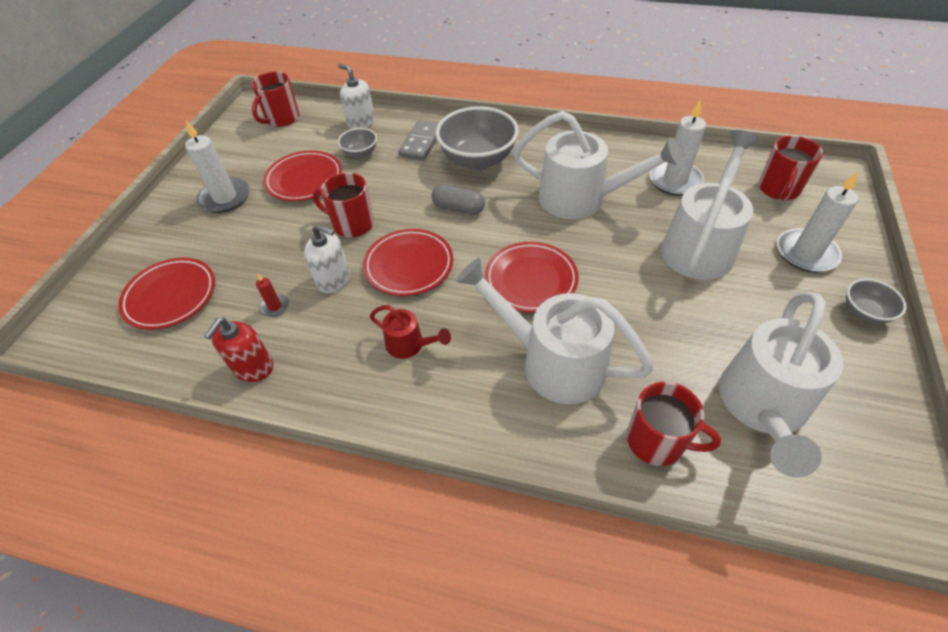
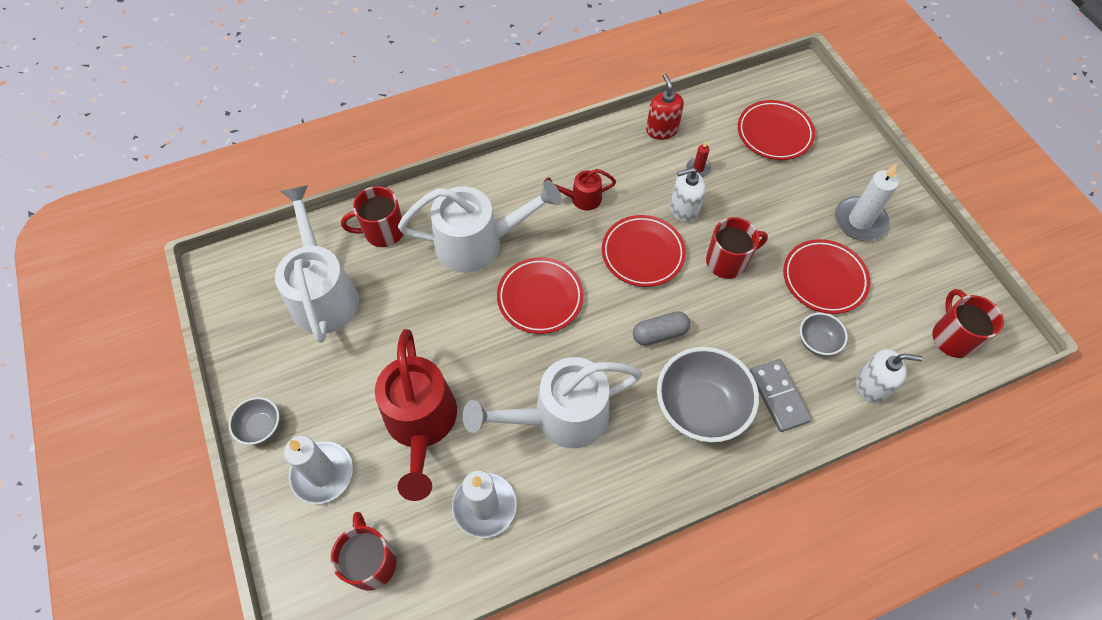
camera: 140 degrees right, 10 degrees up
white watering can [661,130,760,280] -> red watering can [375,329,457,501]

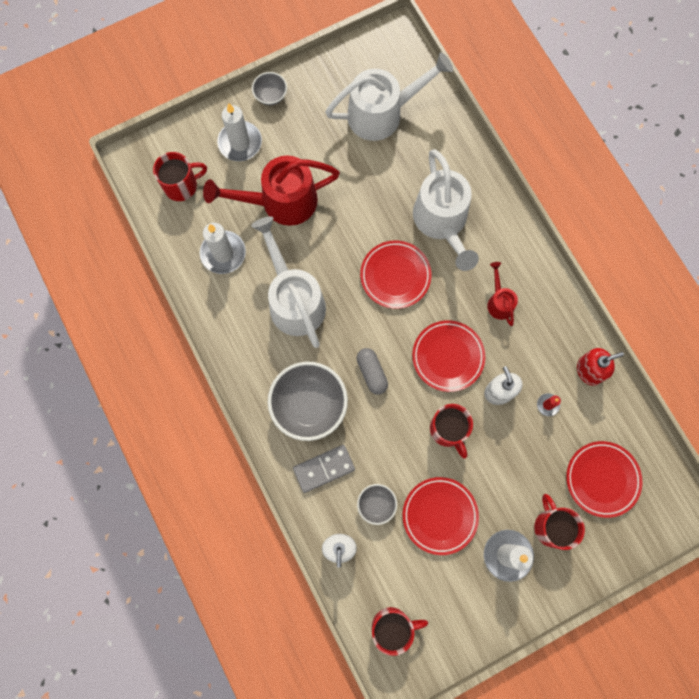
camera: 85 degrees right, 15 degrees up
red mug [341,186,403,247] -> red mug moved to [534,494,585,550]

